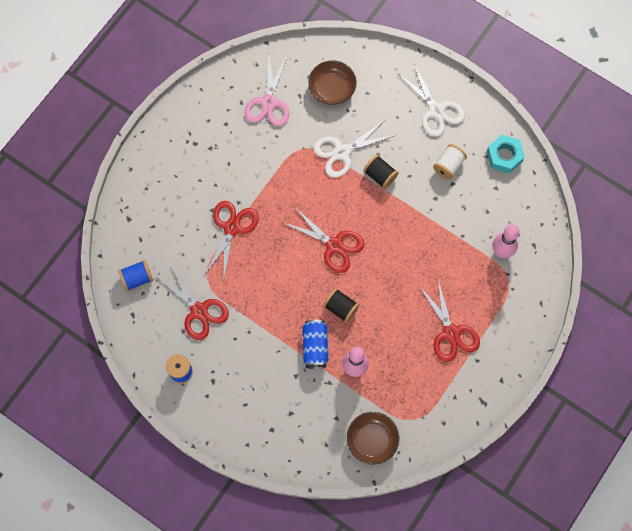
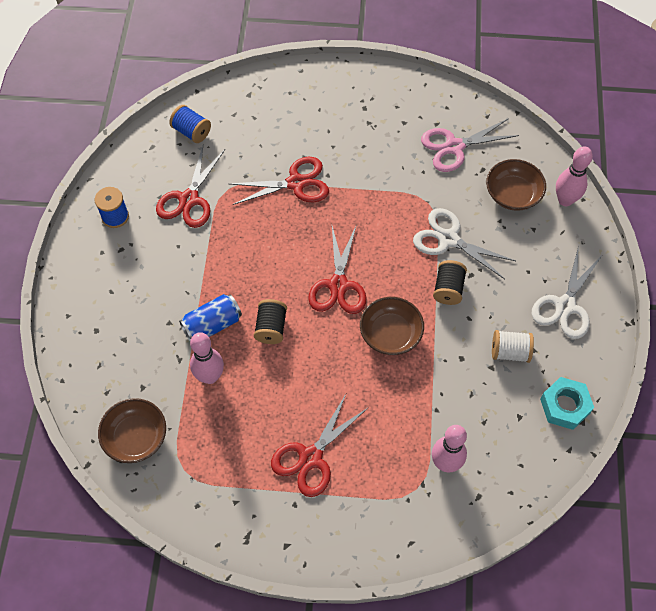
camera: 60 degrees right, 10 degrees down
none -> brown bowl [360,297,424,355]
none -> pink bowling pin [556,146,593,206]

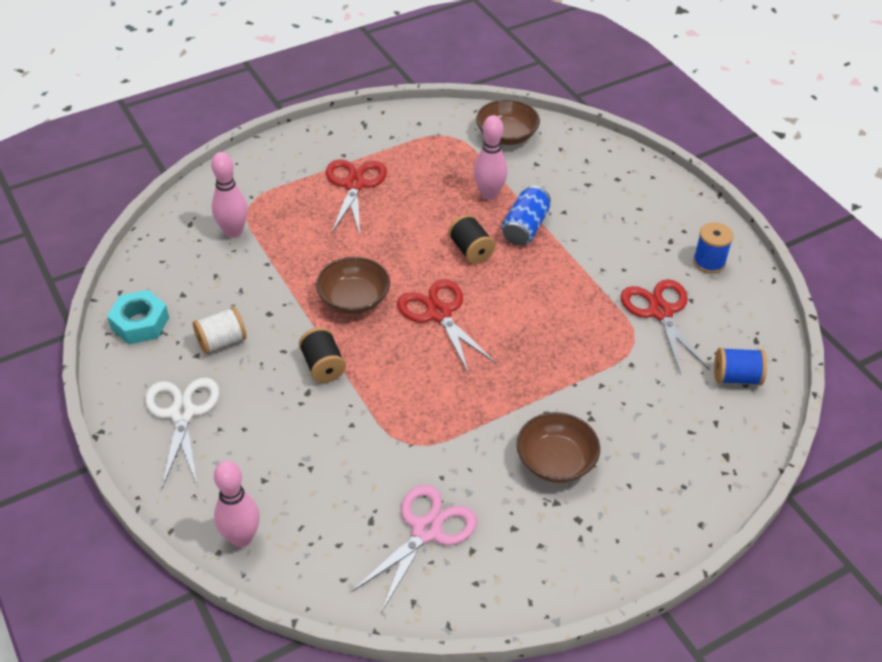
camera: 145 degrees right, 15 degrees down
red scissors [230,157,329,205] -> none
white scissors [413,208,516,279] -> none
brown bowl [486,159,546,211] -> brown bowl moved to [516,412,600,483]

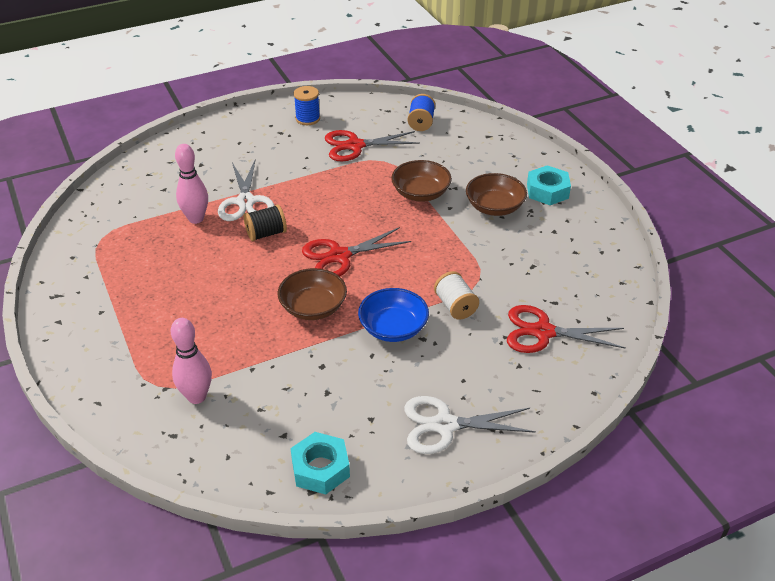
camera: 85 degrees left, 5 degrees down
white spool [193,307,247,354] -> white spool moved to [434,271,479,320]
pink bowling pin [214,461,260,547] -> none
black spool [299,327,346,383] -> blue bowl [358,288,429,342]
red scissors [326,159,387,235] -> red scissors moved to [507,305,626,353]
pink scissors [352,485,477,611] -> none
brown bowl [476,99,540,145] -> brown bowl moved to [391,160,452,202]
blue can [502,186,551,246] -> white scissors [218,159,274,221]
none -> turquoise nut [527,165,571,205]

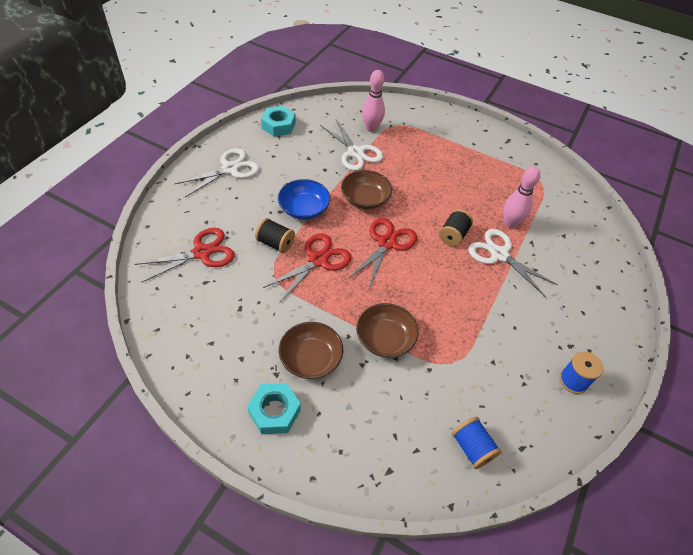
camera: 140 degrees right, 10 degrees up
red scissors [325,130,420,161] -> red scissors moved to [263,233,352,303]
white spool [434,271,479,320] -> black spool [255,218,295,253]
none -> white scissors [320,119,383,171]

